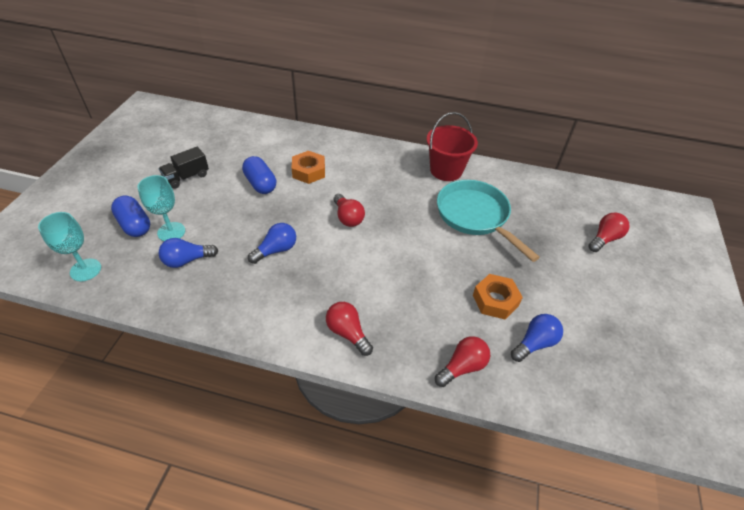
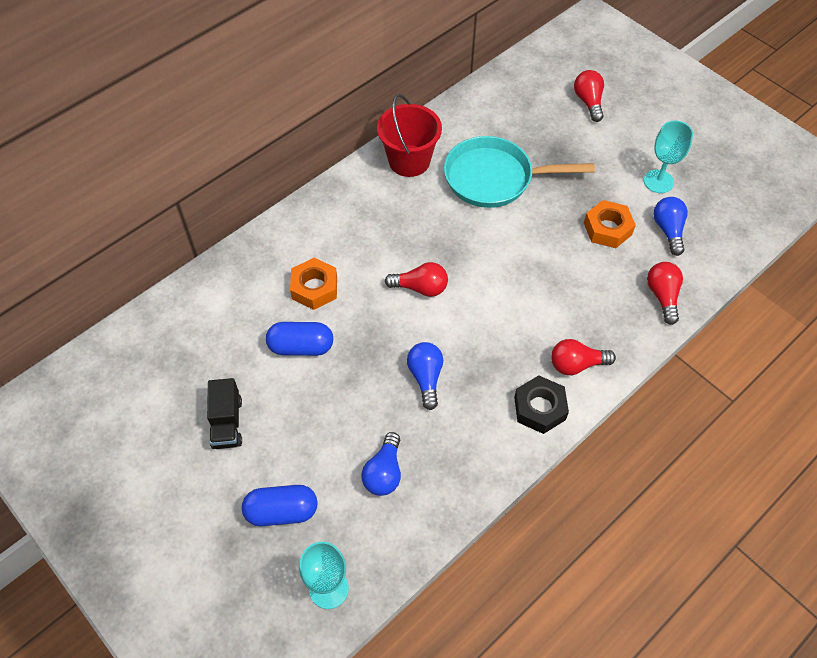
camera: 55 degrees left, 10 degrees up
turquoise goblet [138,175,185,241] -> turquoise goblet moved to [644,121,693,193]
none -> black nut [514,375,569,434]

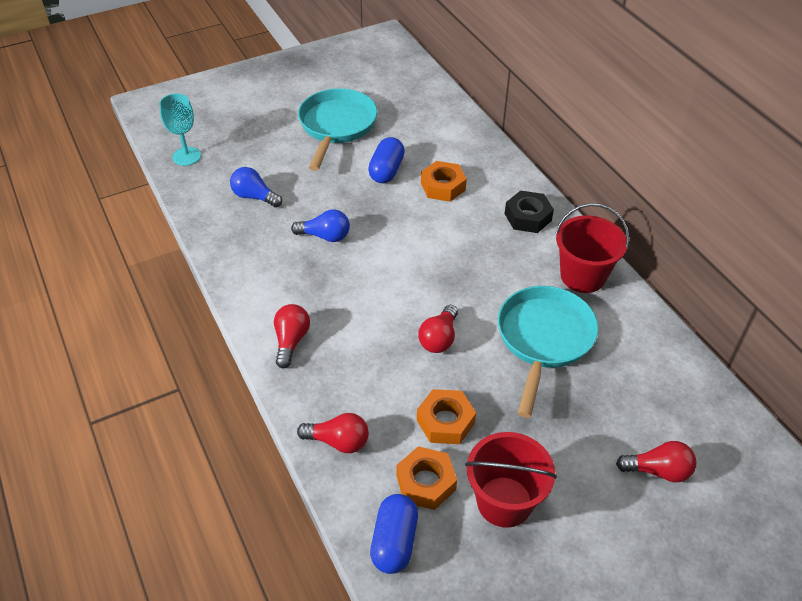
camera: 105 degrees right, 10 degrees down
black truck [207,378,242,449] -> turquoise pan [298,88,377,171]
blue capsule [242,485,318,526] -> blue capsule moved to [370,494,418,574]
red light bulb [385,262,448,297] -> red light bulb moved to [418,305,458,353]
black nut [514,375,569,434] -> black nut moved to [505,190,554,233]
turquoise goblet [644,121,693,193] -> red bucket [465,432,557,528]
blue light bulb [653,197,688,256] -> orange nut [396,446,457,510]

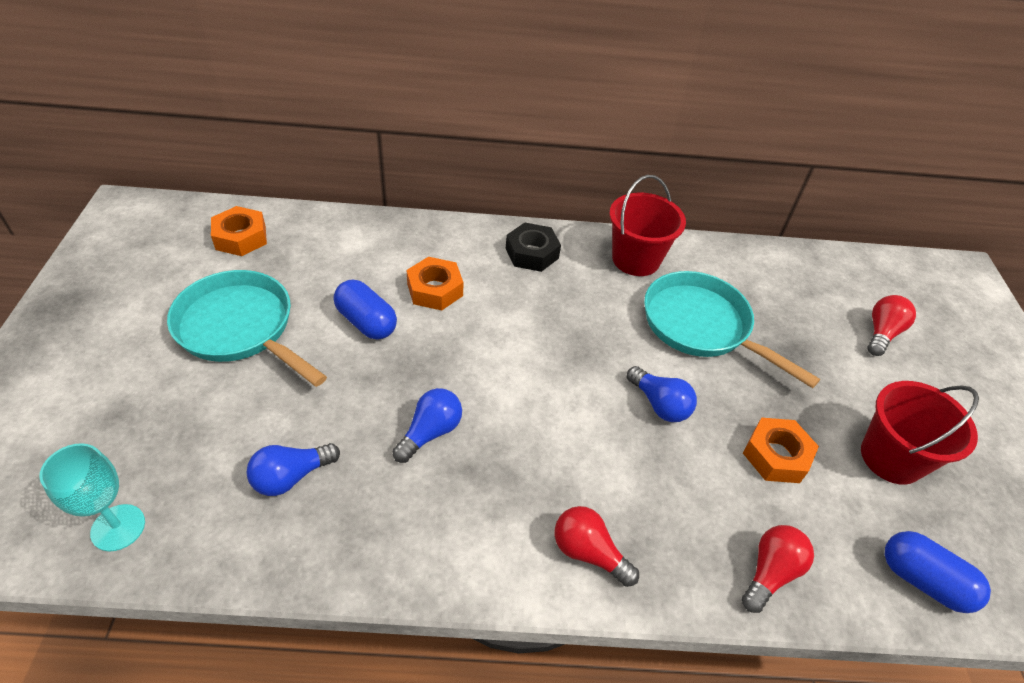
camera: 65 degrees left, 0 degrees up
orange nut [396,446,457,510] -> orange nut moved to [211,206,267,256]
red light bulb [418,305,458,353] -> blue light bulb [627,366,697,422]

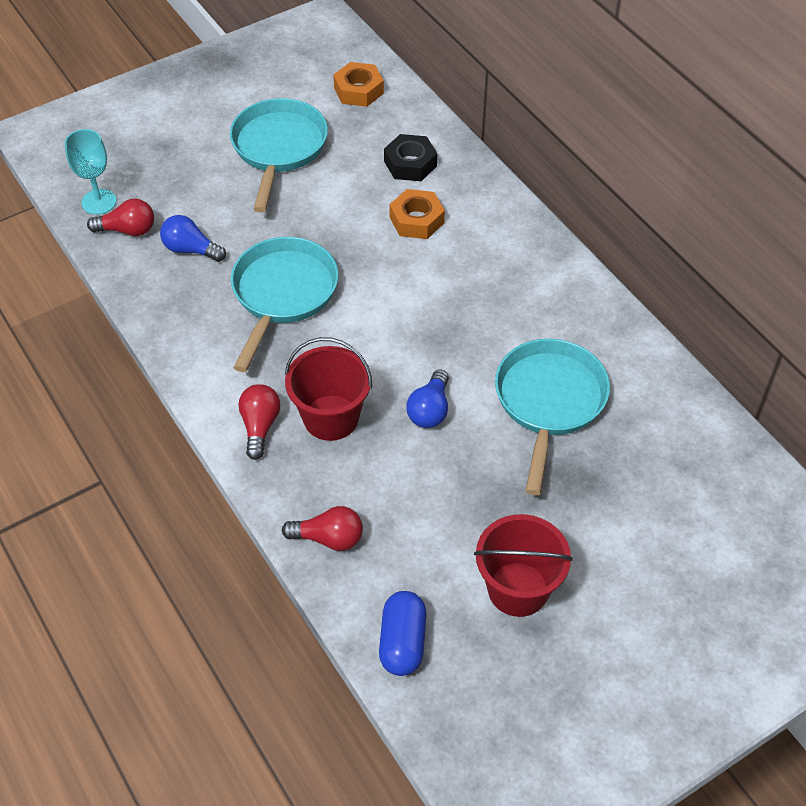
camera: 60 degrees right, 5 degrees up
blue capsule [334,280,397,340] -> none
blue light bulb [392,388,462,463] -> turquoise pan [231,237,339,372]
black nut [506,223,561,272] -> black nut moved to [384,134,437,181]
red bucket [609,175,686,276] -> red bucket moved to [285,337,372,441]
orange nut [743,418,819,483] -> none
red light bulb [867,295,916,356] -> red light bulb moved to [87,199,154,236]

